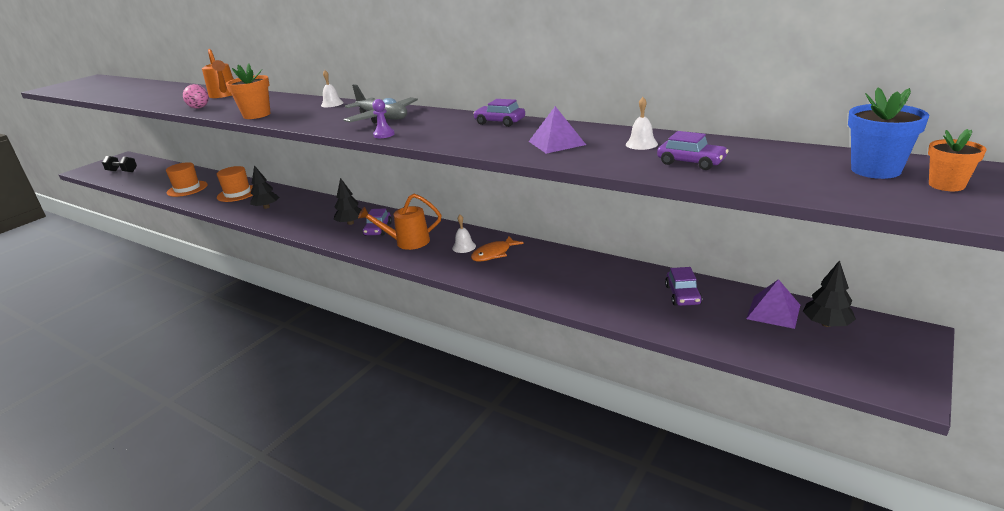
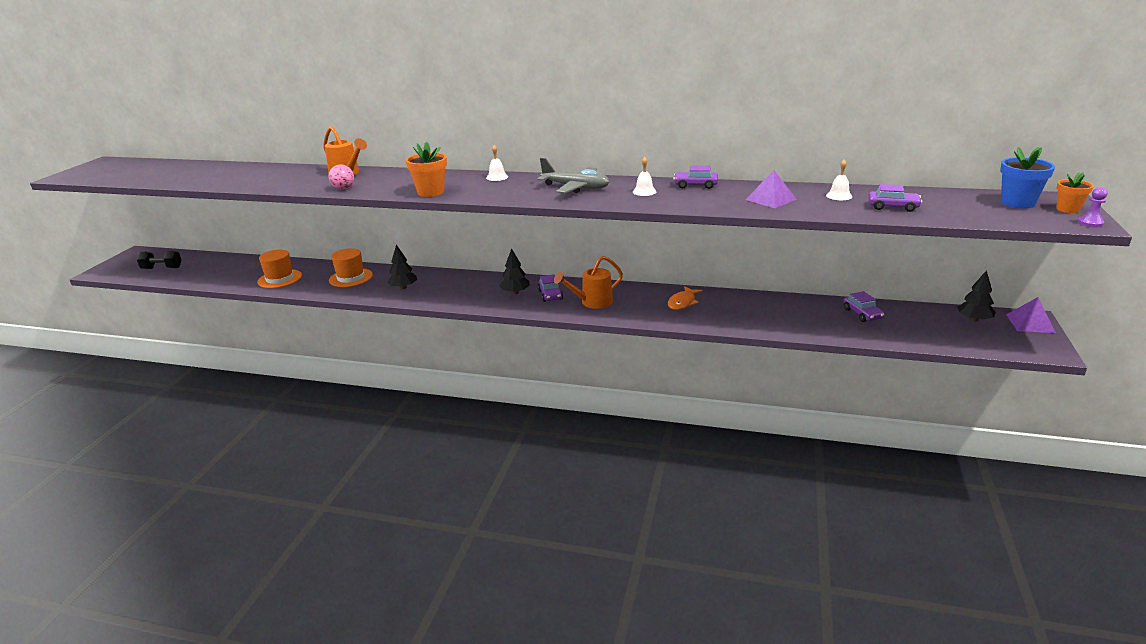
camera: 20 degrees left, 0 degrees up
purple pawn [372,99,395,138] -> purple pawn moved to [1078,187,1108,227]
white bell [452,215,476,253] -> white bell moved to [633,157,656,196]
purple pyramid [746,279,800,329] -> purple pyramid moved to [1006,297,1056,333]

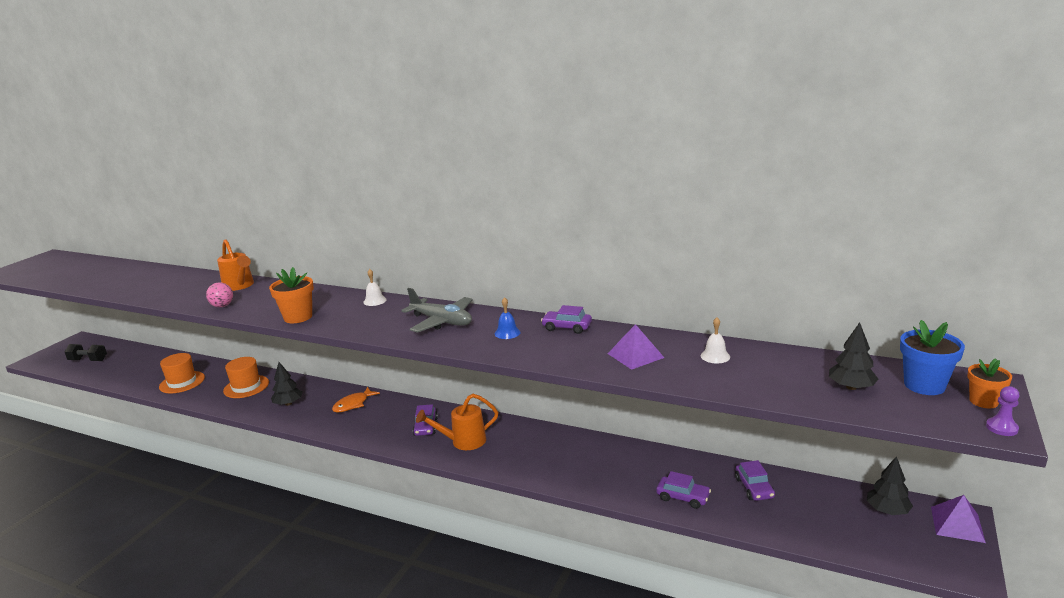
camera: 10 degrees right, 5 degrees down
black tree [500,248,530,294] -> black tree moved to [829,322,879,390]
white bell [633,157,656,196] -> blue bell [495,297,521,339]
orange fish [668,286,703,310] -> orange fish moved to [332,387,380,412]
purple car [868,184,922,212] -> purple car moved to [656,471,711,509]

